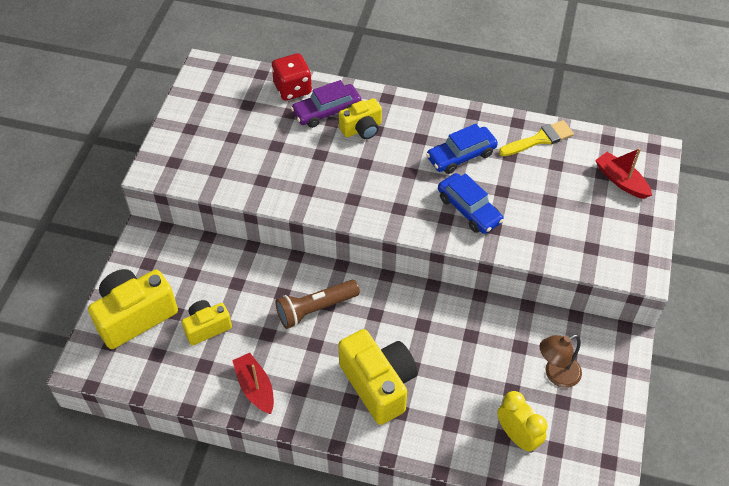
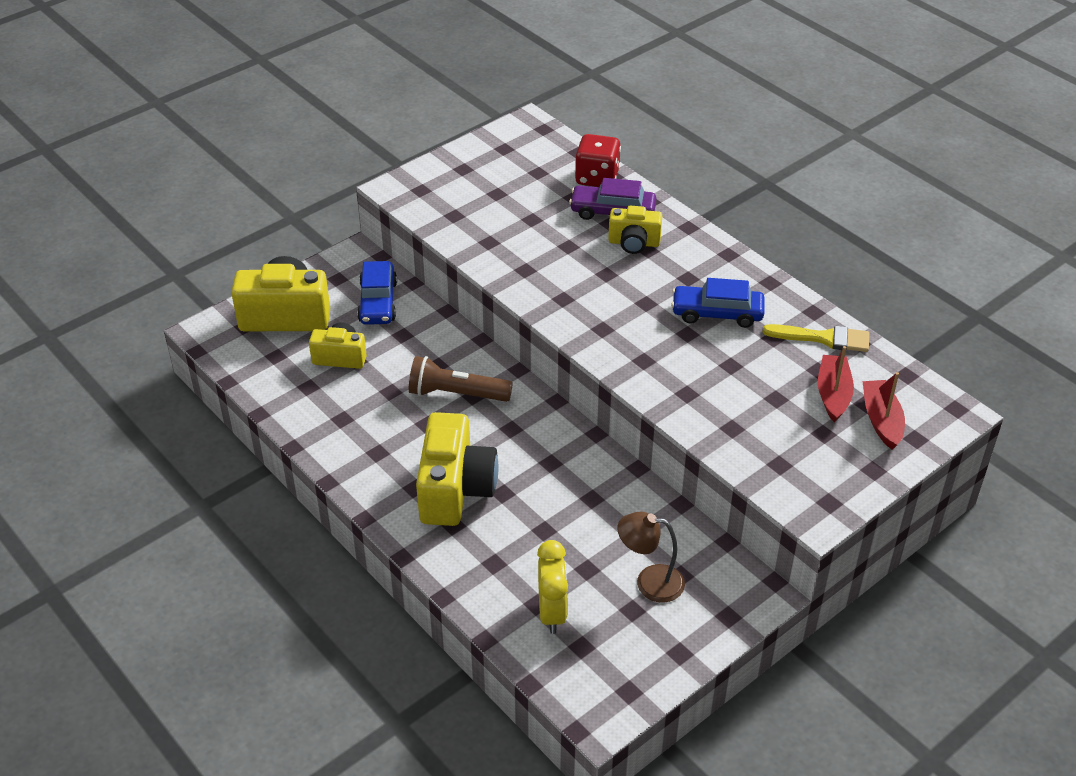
camera: 35 degrees right, 10 degrees down
red boat [232,353,274,414] -> red boat moved to [818,346,854,422]
blue car [438,173,504,234] -> blue car moved to [357,261,397,325]

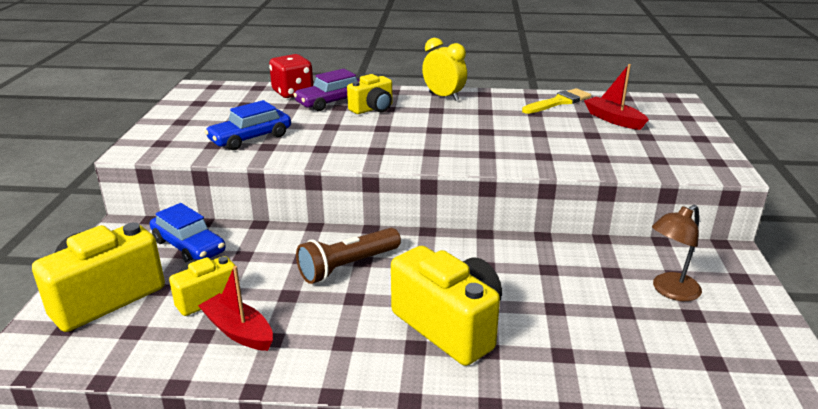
camera: 45 degrees left, 15 degrees down
yellow clock [537,540,568,634] -> yellow clock moved to [422,38,467,101]
blue car [671,278,765,328] -> blue car moved to [205,100,291,150]
red boat [862,372,905,450] -> red boat moved to [198,266,273,351]

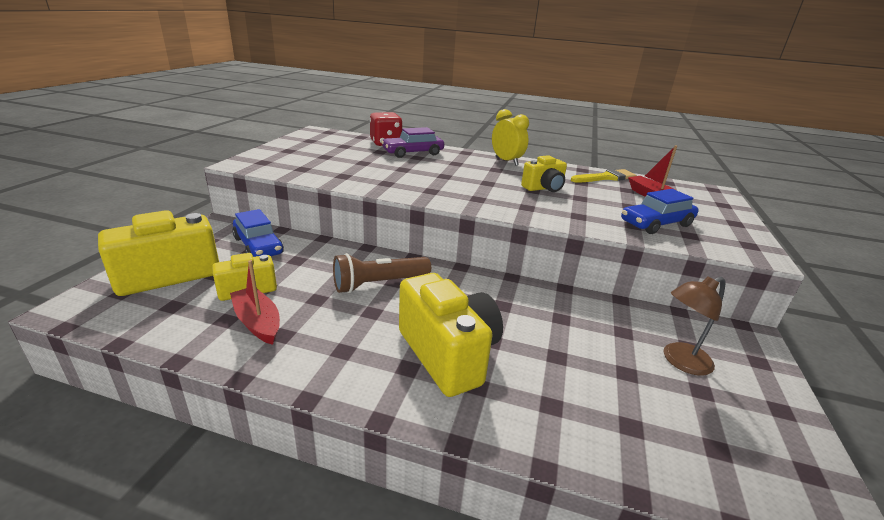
camera: 10 degrees right, 0 degrees up
blue car [205,100,291,150] -> blue car moved to [621,189,699,234]
yellow camera [347,74,392,114] -> yellow camera moved to [521,155,567,192]

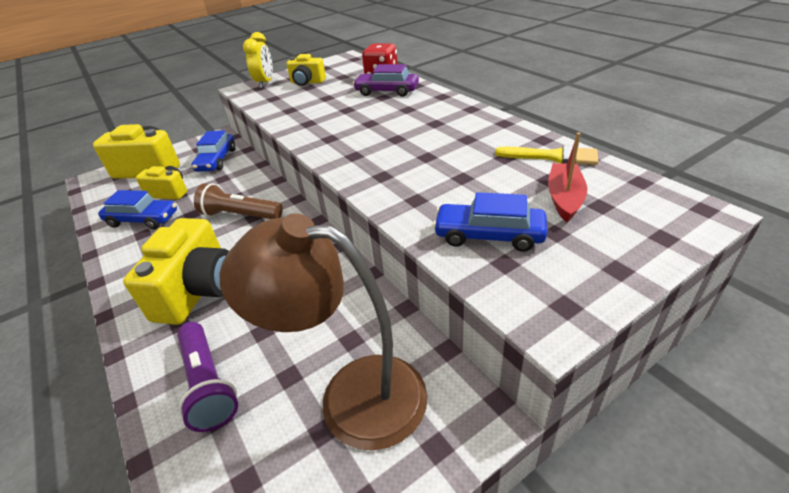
camera: 45 degrees right, 10 degrees up
red boat [230,260,280,345] -> blue car [98,190,177,229]
yellow clock [492,109,529,166] -> yellow clock moved to [243,32,273,88]
yellow camera [521,155,567,192] -> yellow camera moved to [286,54,326,86]
brown lamp [664,276,725,376] -> brown lamp [219,213,427,451], size x1.89
none -> purple flashlight [177,322,238,432]

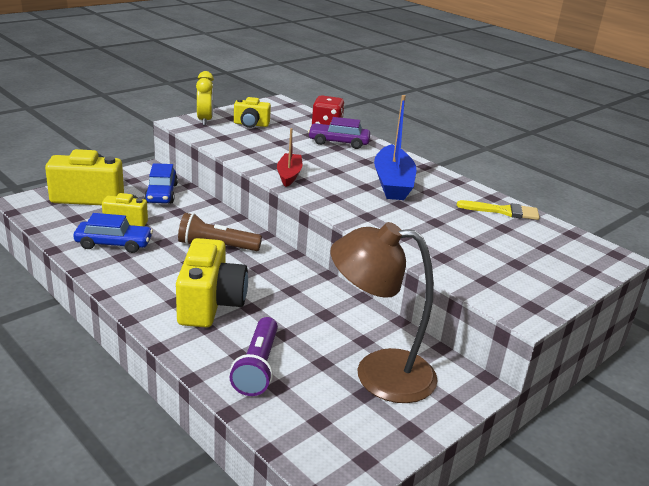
camera: 15 degrees left, 10 degrees down
purple flashlight [177,322,238,432] -> purple flashlight turned 45 degrees clockwise [230,317,278,396]
blue car [433,192,547,252] -> none
red boat [548,132,587,222] -> red boat moved to [277,128,303,187]
none -> blue boat [374,95,416,200]

